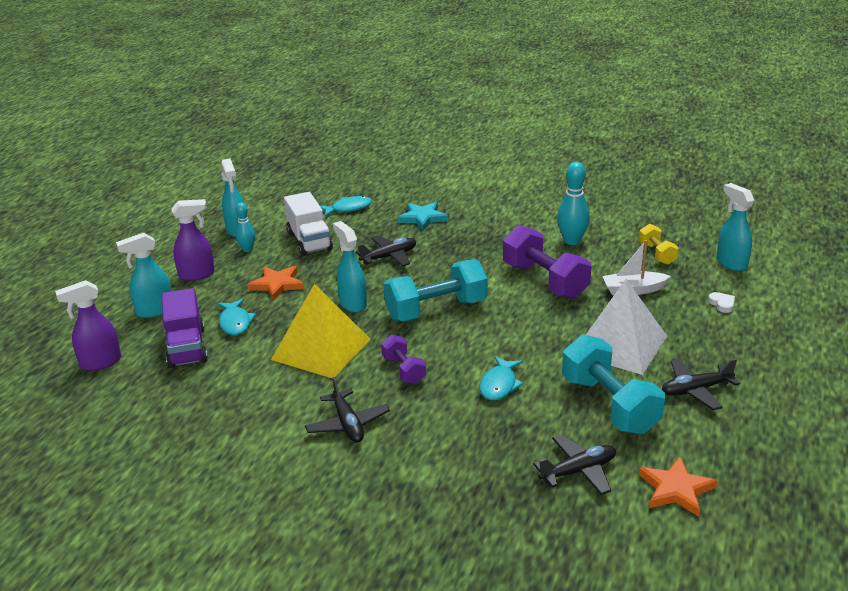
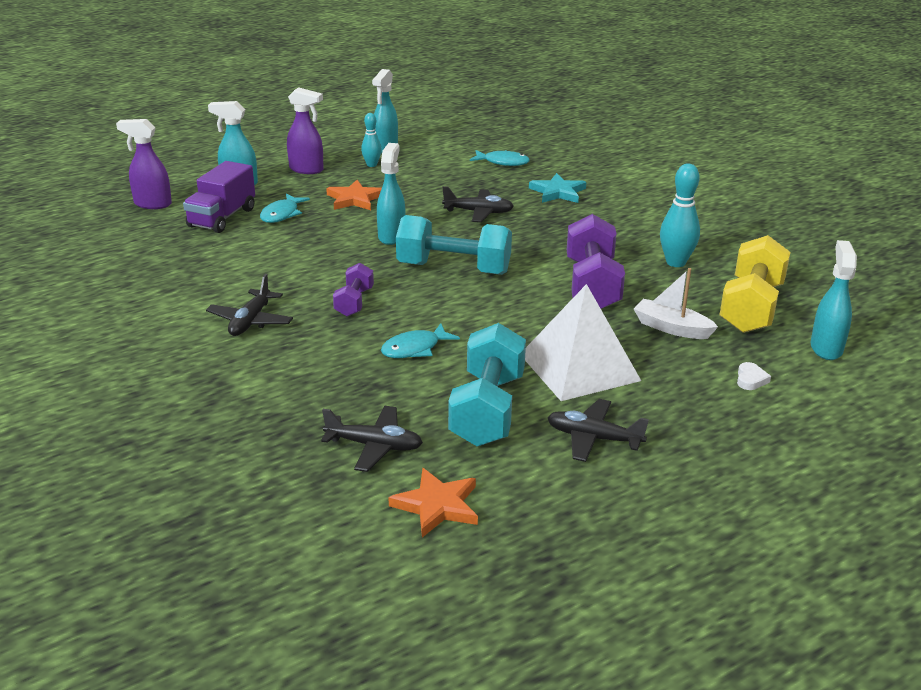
camera: 35 degrees right, 0 degrees up
yellow pyramid [271,284,371,378] -> none
white truck [284,192,333,256] -> none
yellow dumbbell [639,224,679,265] -> yellow dumbbell [720,235,791,333], size x1.86

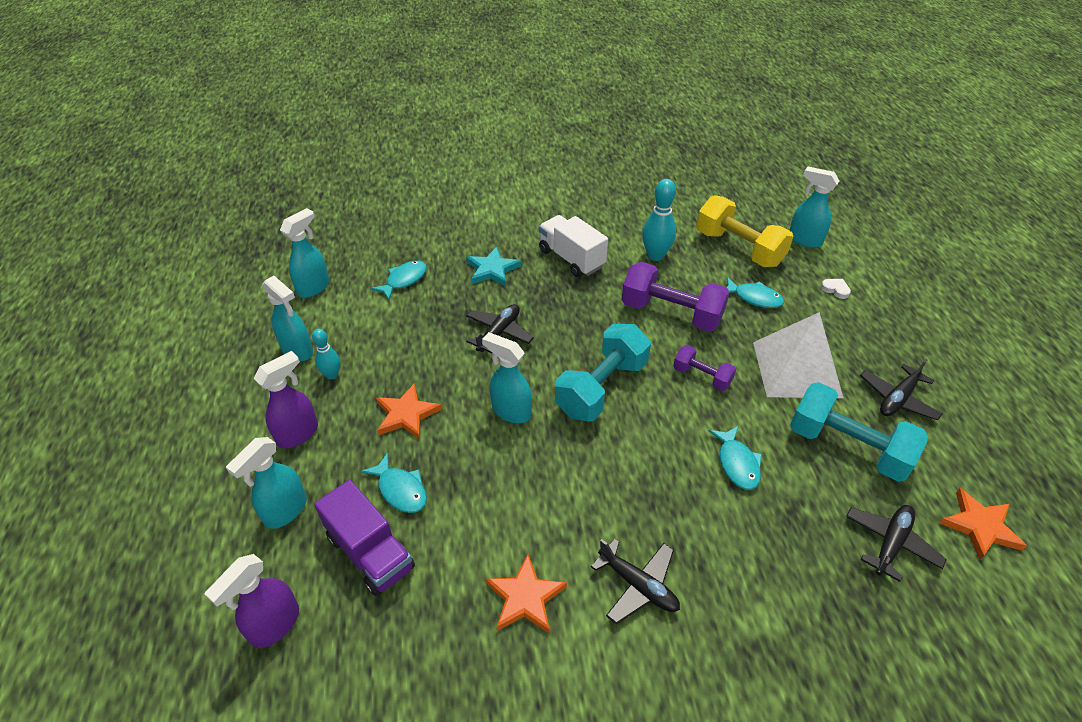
camera: 65 degrees left, 15 degrees up
purple dumbbell [333,263,374,317] -> purple dumbbell moved to [673,345,736,391]
white boat [634,268,718,339] -> turquoise fish [727,277,784,308]
none -> turquoise spray bottle [280,208,329,298]
none -> orange star [486,554,567,633]
none -> white truck [539,215,608,277]

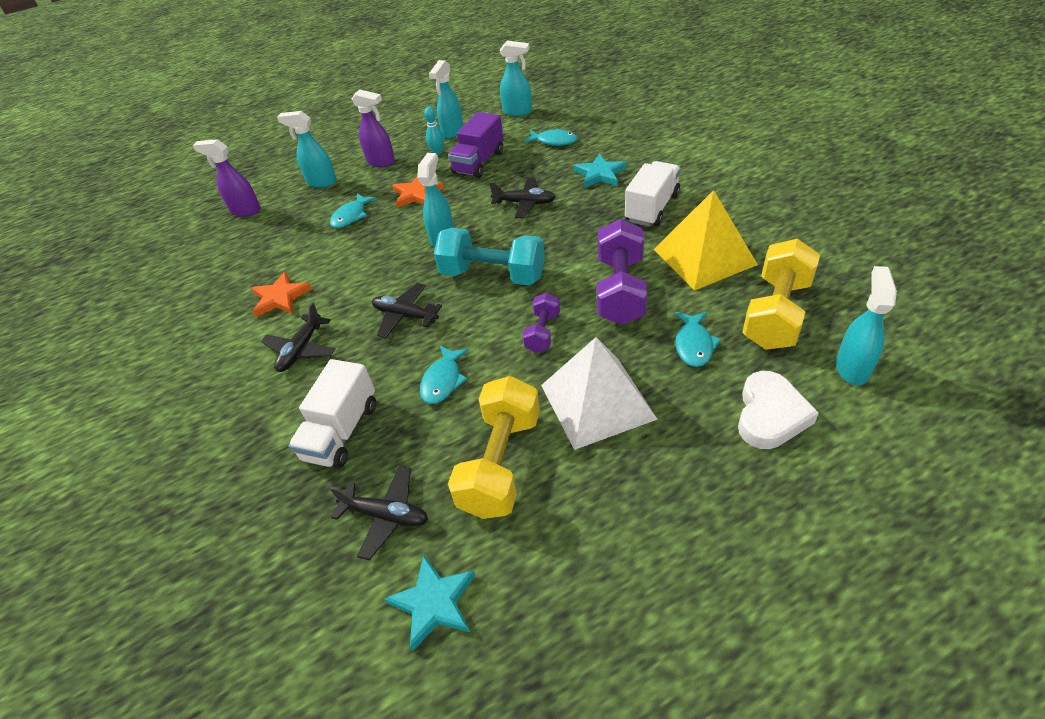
camera: 75 degrees right, 0 degrees up
purple truck [314,480,415,596] -> purple truck moved to [448,112,504,178]
turquoise bowling pin [642,179,676,261] -> yellow pyramid [653,190,758,290]
turquoise fish [709,426,762,490] -> turquoise fish turned 45 degrees counterclockwise [420,345,469,404]
turquoise dumbbell [790,382,928,482] -> yellow dumbbell [448,376,540,519]
white heart [821,279,851,299] -> white heart [738,371,819,449], size x2.20
black plane [860,359,942,420] -> black plane moved to [372,283,442,338]
orange star [940,488,1027,560] -> turquoise star [384,554,475,651]
none -> white truck [288,359,376,468]

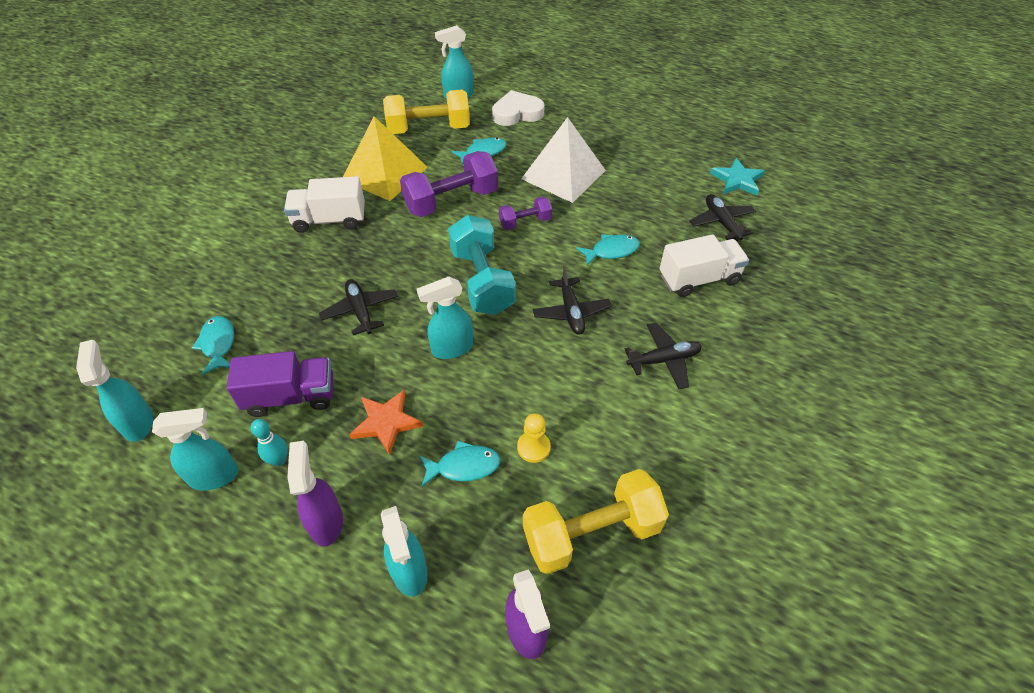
camera: 130 degrees left, 5 degrees up
orange star [252,271,312,317] -> none
yellow dumbbell [448,376,540,519] -> yellow dumbbell moved to [523,469,669,574]
turquoise star [573,153,627,188] -> none
none -> yellow pawn [517,413,551,463]

